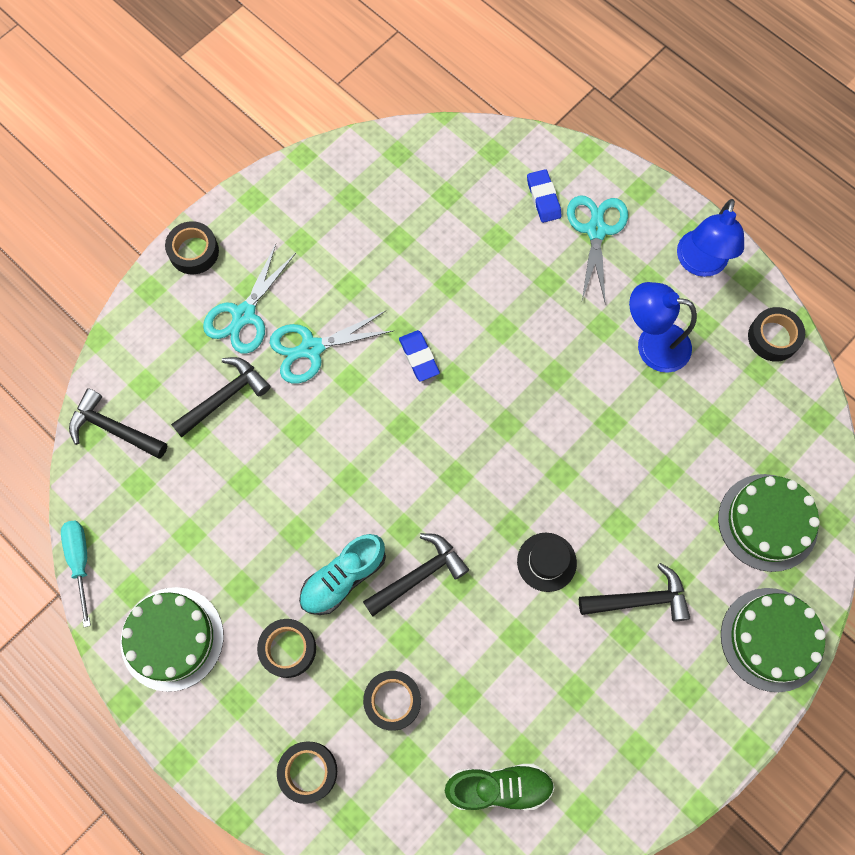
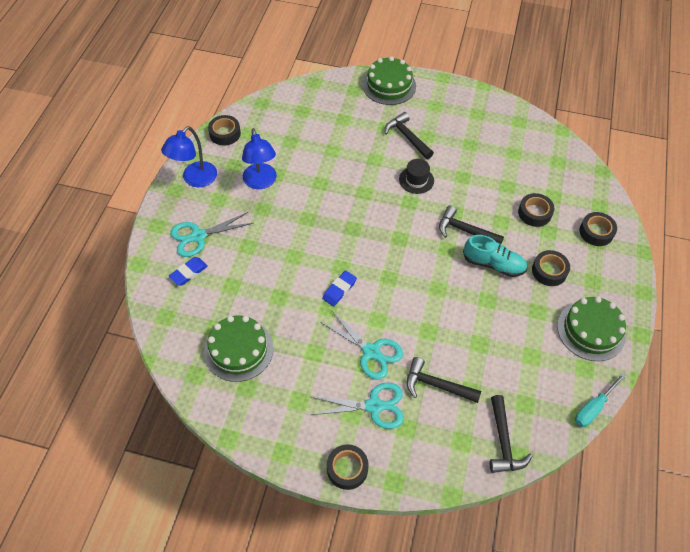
camera: 120 degrees left, 15 degrees down
green shoe [445,764,555,810] -> none
blue lamp [677,199,744,277] -> blue lamp turned 135 degrees clockwise [161,126,217,187]
green cake [718,474,820,572] -> green cake moved to [204,315,274,382]

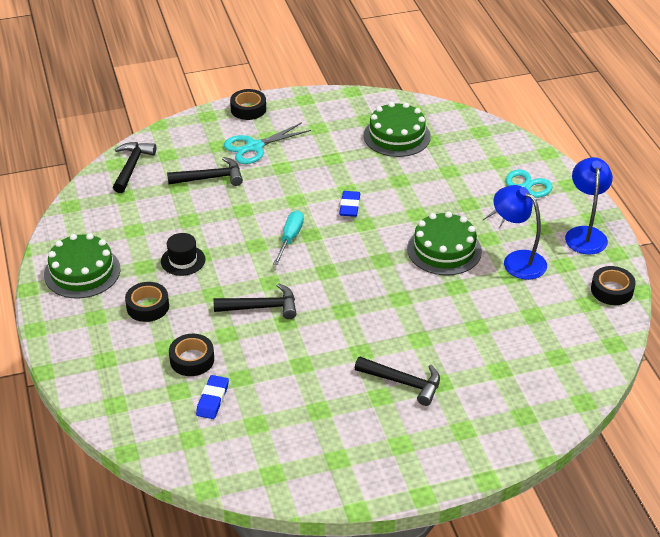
camera: 150 degrees right, 15 degrees down
blue eraser [168,257,208,286] -> blue eraser moved to [196,375,229,419]
turquoise scissors [320,310,403,379] -> none
green cake [362,56,416,105] -> green cake moved to [407,212,482,275]
black hat [399,159,434,194] -> black hat moved to [161,233,206,276]
turquoise shoe [463,235,527,277] -> none
black hammer [490,395,533,473] -> black hammer turned 45 degrees clockwise [113,142,156,193]
turquoise screwdriver [575,373,626,427] -> turquoise screwdriver moved to [273,211,304,265]
black tape [579,212,617,246] -> none

